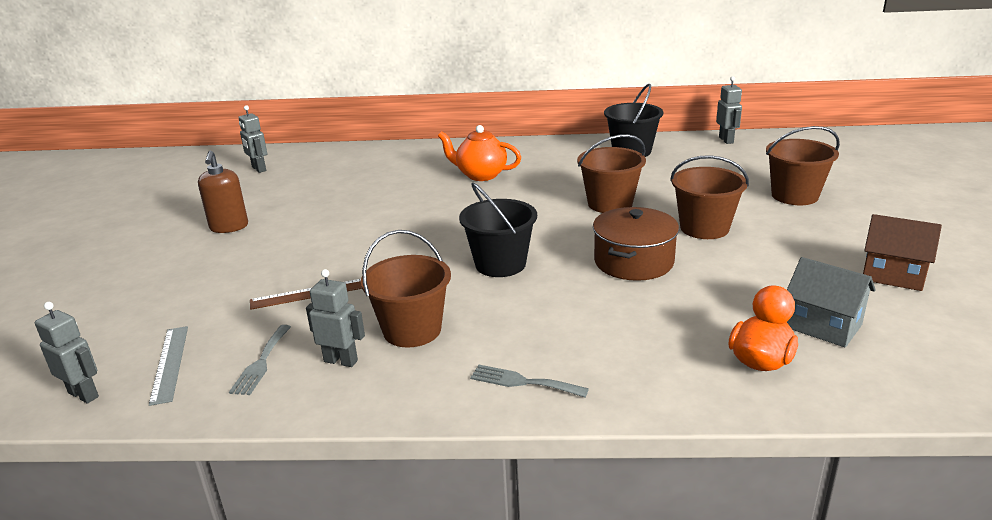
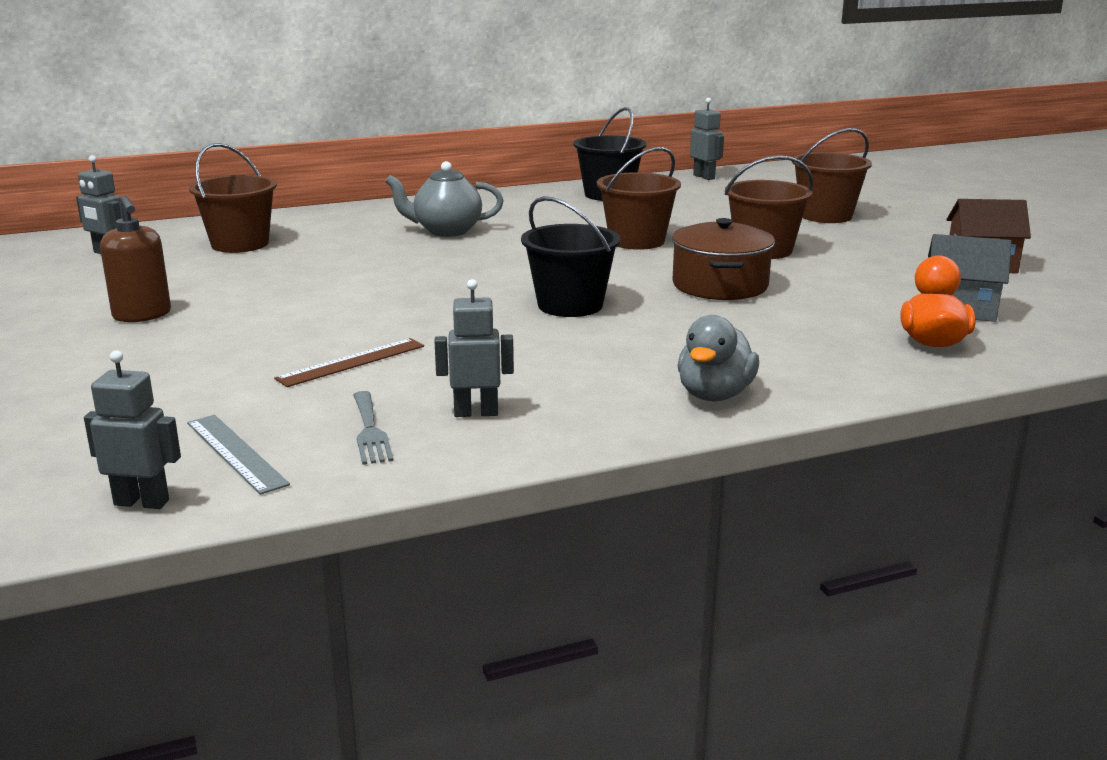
camera: 25 degrees left, 5 degrees down
brown bucket [361,230,451,348] -> brown bucket moved to [189,143,277,253]
orange teapot [438,125,521,181] -> grey teapot [385,161,503,237]
grey fork [470,365,589,397] -> grey duck [678,315,759,401]

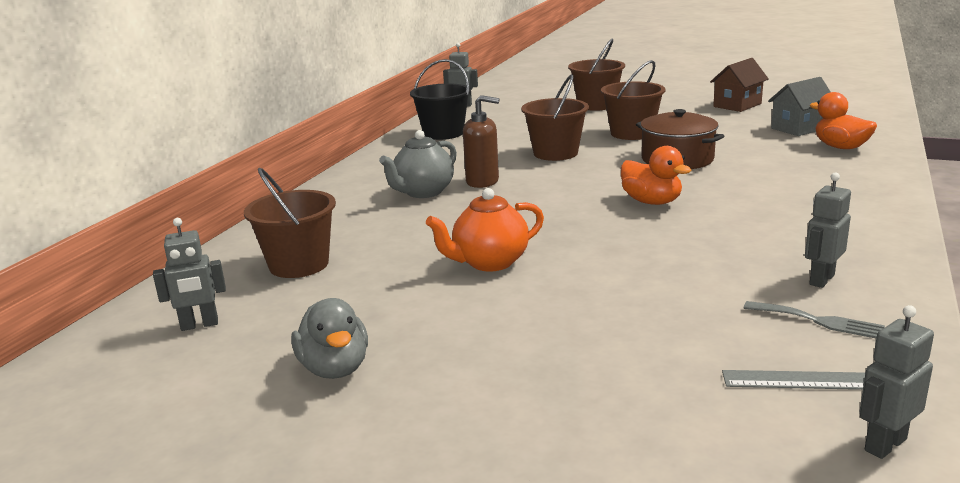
camera: 45 degrees left, 0 degrees up
brown soap dispenser [100,196,171,322] -> brown soap dispenser moved to [463,95,500,188]
brown ruler [274,338,424,387] -> none
black bucket [521,196,620,317] -> orange duck [621,146,691,205]
grey duck [678,315,759,401] -> grey duck moved to [291,298,368,379]
none -> orange teapot [426,188,544,272]

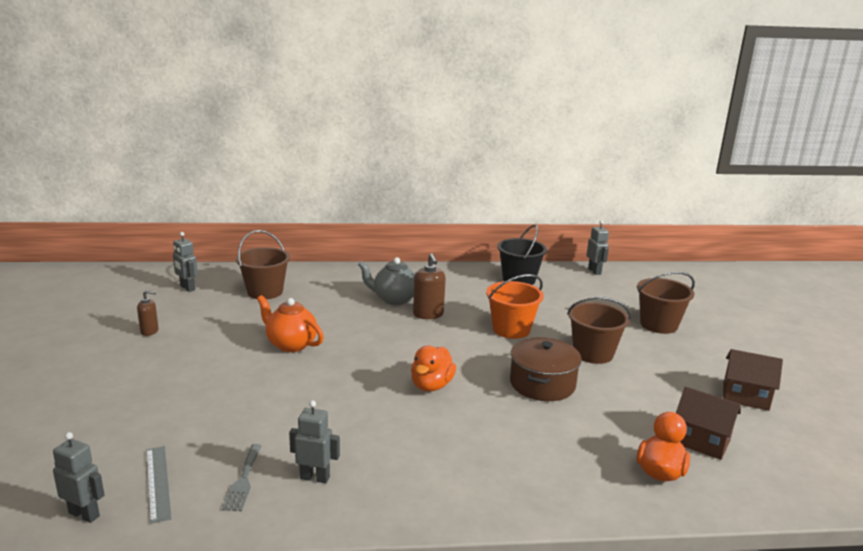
camera: 60 degrees right, 0 degrees up
grey duck [291,298,368,379] -> brown soap dispenser [137,290,159,336]
brown bucket [521,74,589,161] -> orange bucket [486,274,544,339]
grey house [768,77,830,136] -> brown house [676,387,741,460]

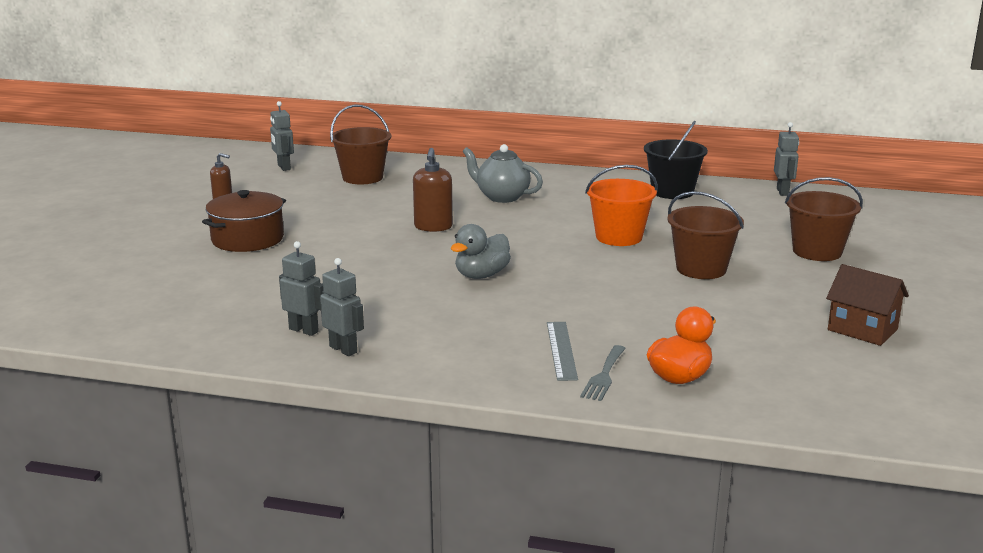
camera: 20 degrees right, 0 degrees up
grey robot [53,432,104,523] -> grey robot moved to [320,258,364,356]
grey ruler [146,446,172,524] -> grey ruler moved to [547,322,578,381]
grey fork [222,444,262,511] -> grey fork moved to [580,345,626,401]
orange teapot [257,295,324,352] -> none
orange duck [411,346,456,391] -> grey duck [451,224,511,279]
brown soap dispenser [413,253,446,319] -> brown soap dispenser moved to [413,148,453,232]
brown pot [510,337,582,401] -> brown pot moved to [202,190,286,252]
brown house [676,387,741,460] -> none

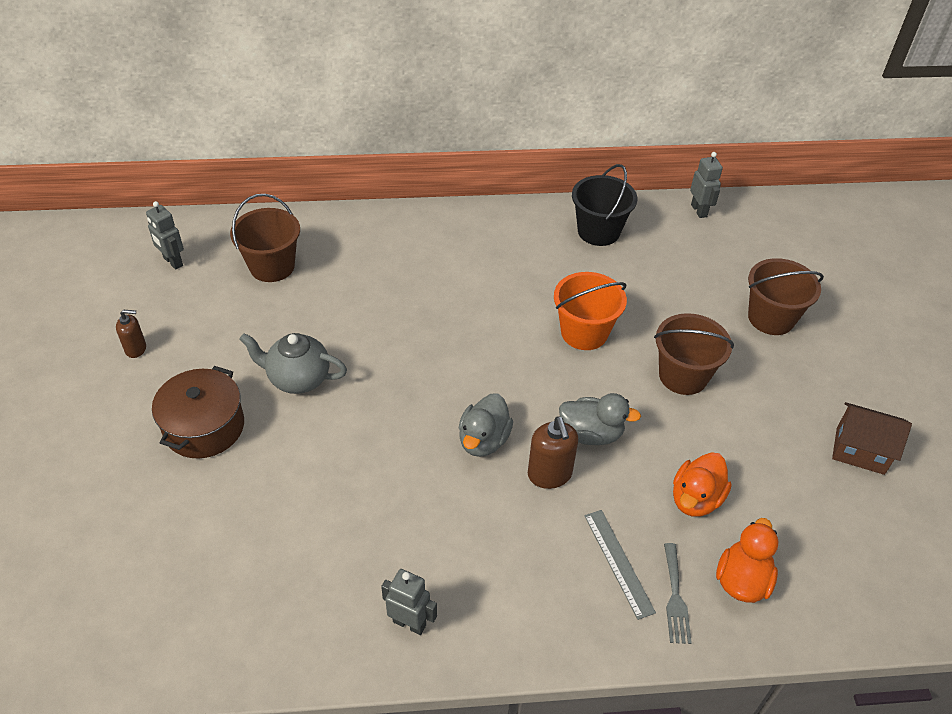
camera: 20 degrees left, 25 degrees up
grey robot [279,241,323,336] -> none
brown soap dispenser [413,148,453,232] -> brown soap dispenser moved to [528,416,578,489]
grey teapot [463,144,543,203] -> grey teapot moved to [239,333,347,394]
none -> grey duck [559,393,641,445]
none -> orange duck [673,452,732,517]

